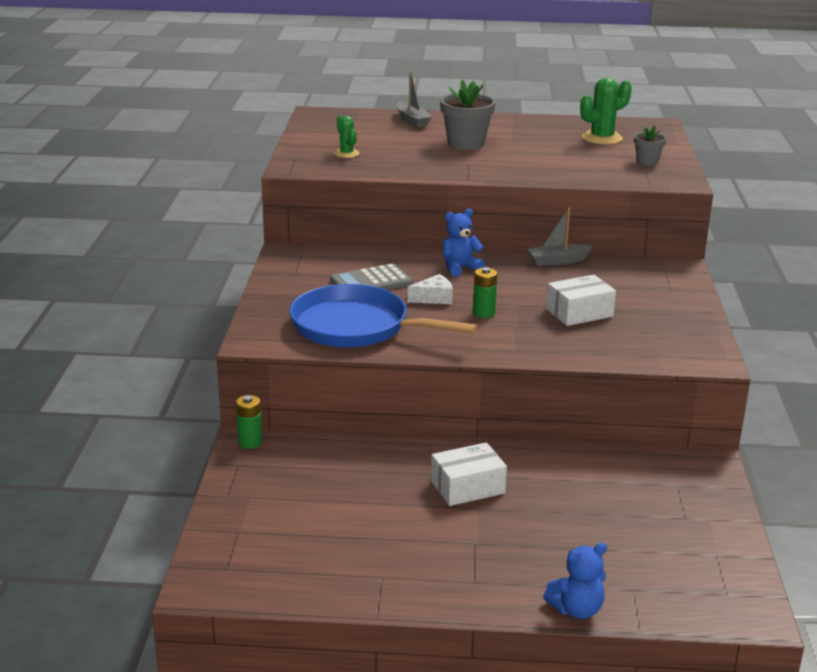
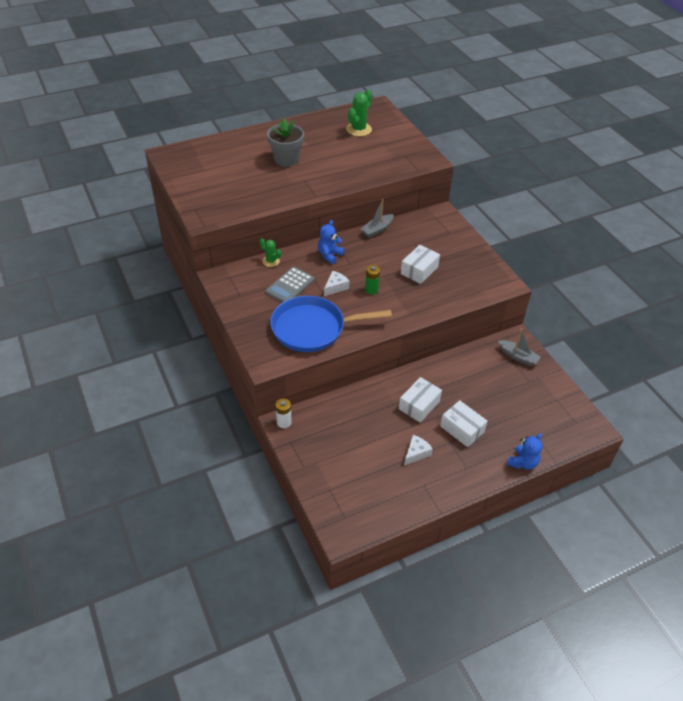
camera: 30 degrees left, 20 degrees up
green battery [236,395,262,449] -> white battery [276,398,292,428]
green cactus [334,115,360,158] -> green cactus moved to [260,238,281,267]
grey boat [397,70,432,128] -> grey boat moved to [498,328,541,366]
grey flower pot [634,126,667,166] -> none
none -> white cheese [404,435,433,466]
none -> white box [440,400,488,447]

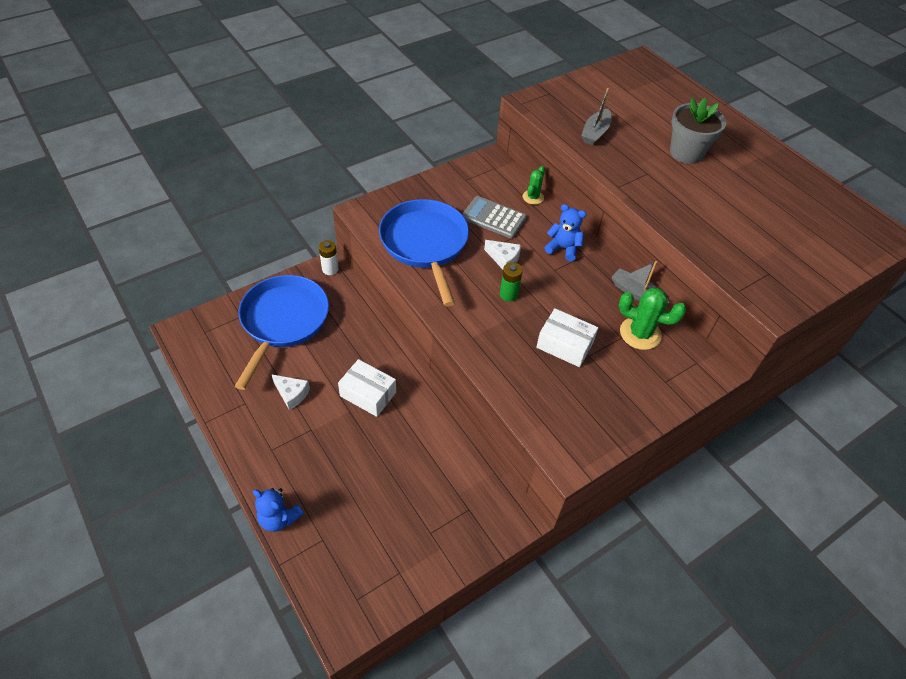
camera: 80 degrees right, 5 degrees up
green cactus [346,90,372,136] -> green cactus moved to [619,288,686,350]
white box [440,400,488,447] -> none
grey boat [498,328,541,366] -> grey boat moved to [581,88,611,145]
none -> blue pan [235,275,329,390]

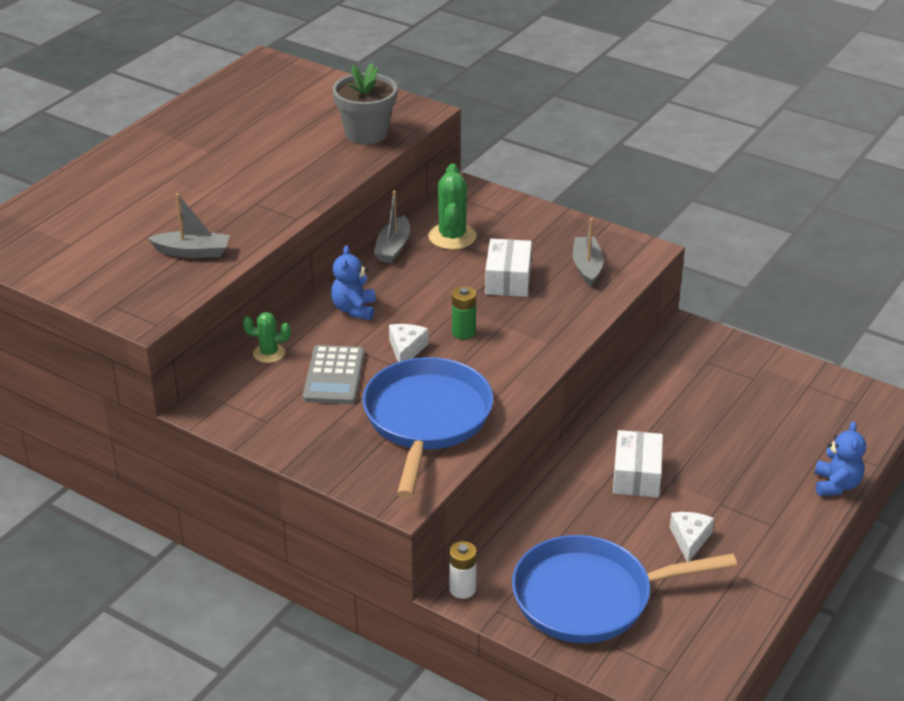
camera: 110 degrees left, 15 degrees down
blue pan [379,199,469,307] -> blue pan turned 135 degrees clockwise [362,357,493,498]
grey flower pot [670,98,726,164] -> grey flower pot moved to [333,63,397,145]
none -> grey boat [573,218,604,287]

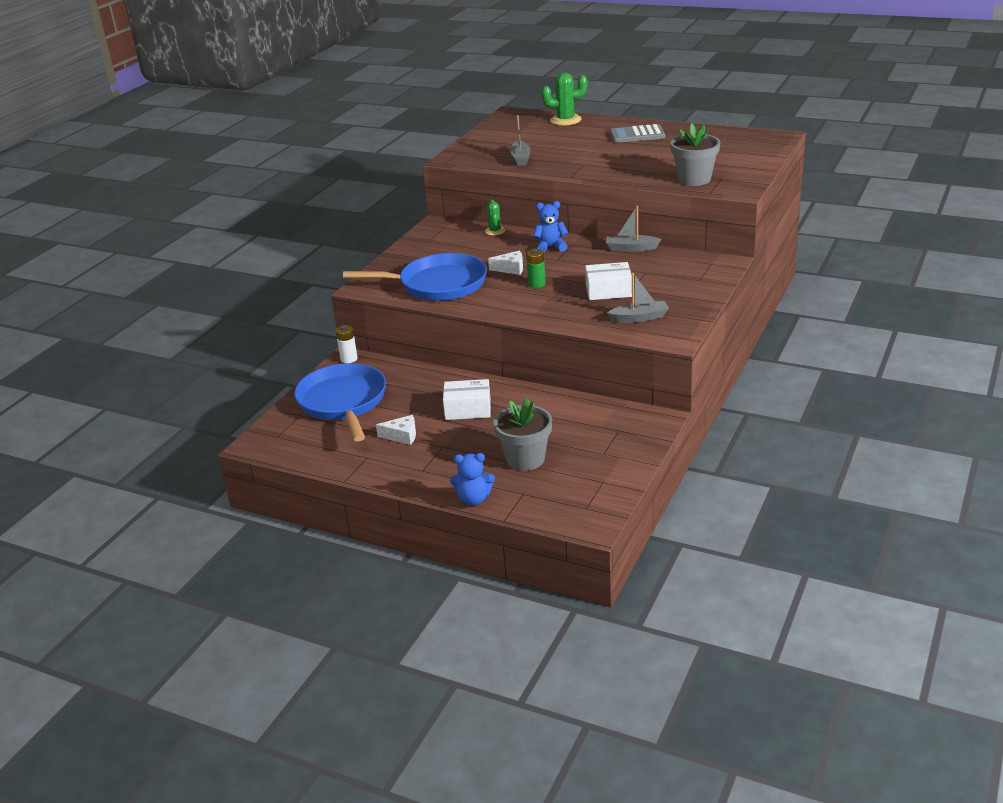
camera: 85 degrees right, 5 degrees down
grey calculator [303,345,365,404] -> grey calculator moved to [610,124,665,143]
green cactus [428,164,477,250] -> green cactus moved to [542,72,588,126]
none -> grey flower pot [493,398,552,471]

